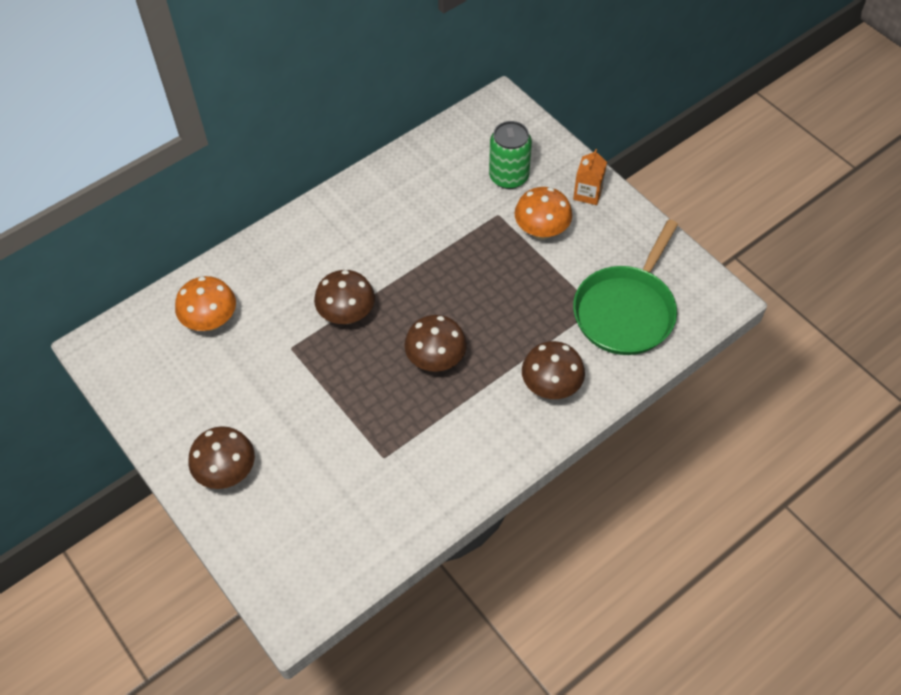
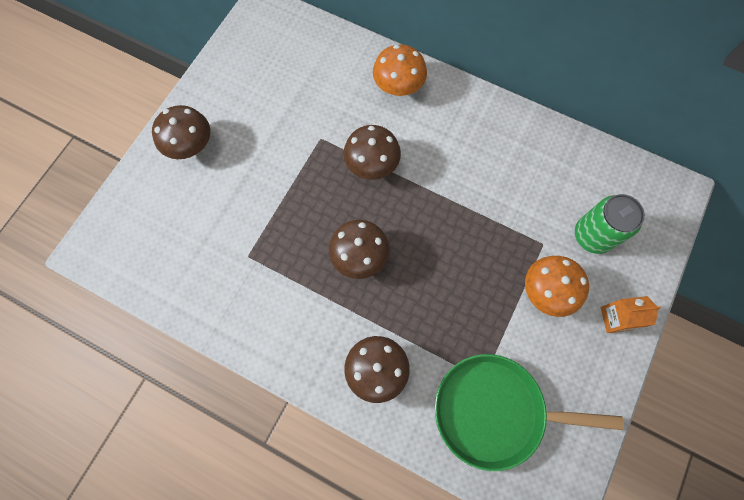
camera: 65 degrees right, 15 degrees up
orange mushroom [175,276,236,331] -> orange mushroom moved to [373,44,427,96]

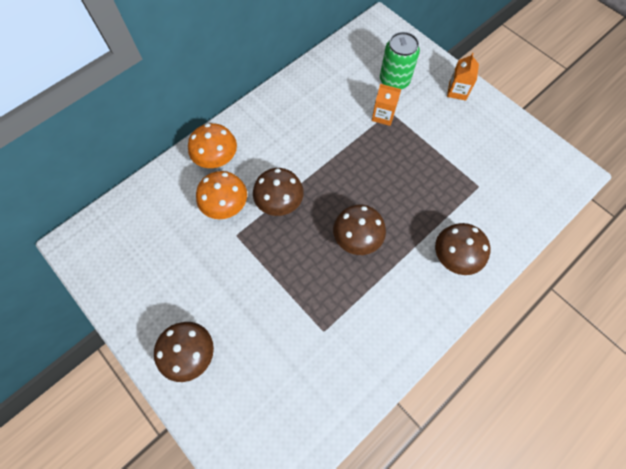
camera: 70 degrees left, 5 degrees down
green pan [435,354,624,471] -> none
orange mushroom [525,256,589,317] -> orange mushroom moved to [196,171,247,219]
none -> orange carton [372,84,401,126]

